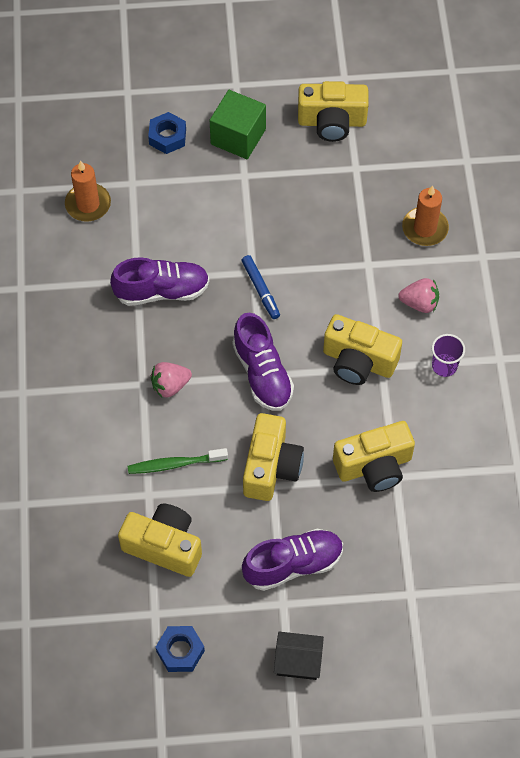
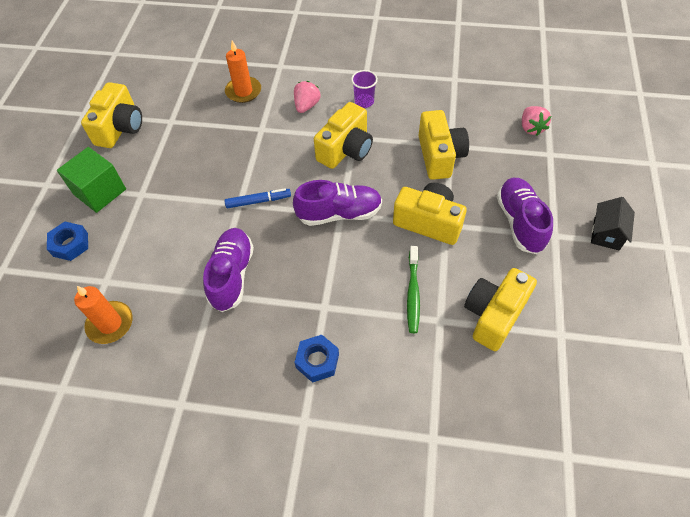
camera: 75 degrees left, 5 degrees down
pink strawberry [151,362,192,397] -> pink strawberry moved to [522,106,551,136]
blue nut [156,626,205,672] -> blue nut moved to [294,335,339,383]

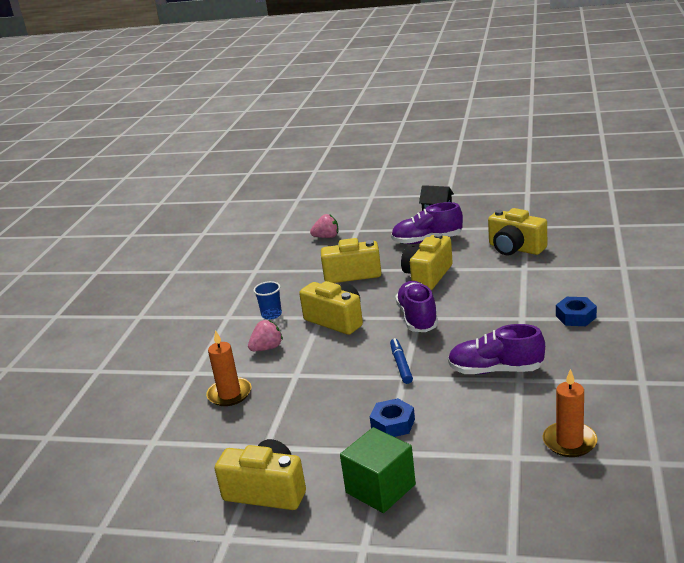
camera: 85 degrees left, 30 degrees down
blue nut [47,222,88,261] -> blue nut moved to [370,398,415,437]
pink strawberry [294,81,321,113] -> pink strawberry turned 120 degrees clockwise [248,320,283,351]
purple cup [351,70,378,108] -> blue cup [253,281,282,320]
green toothbrush [407,246,420,333] -> none

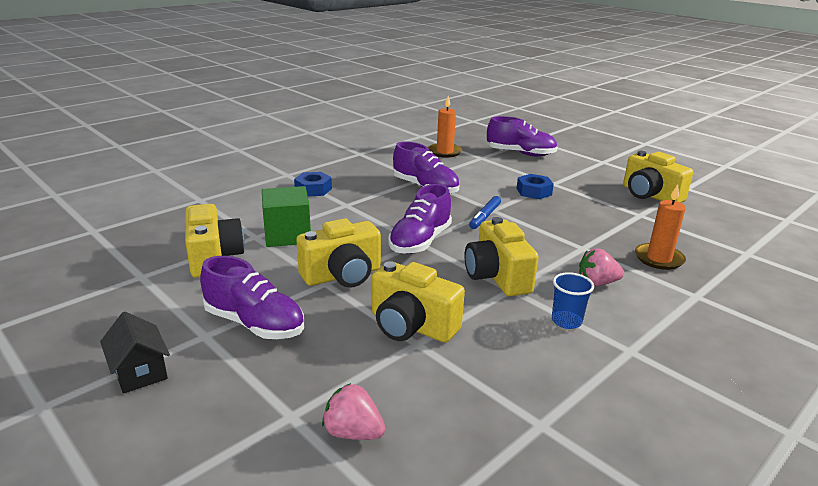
camera: 150 degrees left, 0 degrees up
green cube [340,427,416,513] -> green cube moved to [262,186,311,247]
none -> purple shoe [487,116,558,156]

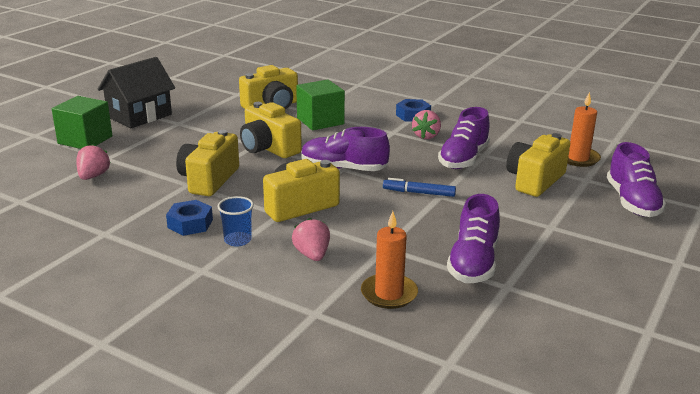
camera: 75 degrees right, 0 degrees up
black house [100,312,170,394] -> black house [97,57,175,128], size x1.69
purple shoe [200,256,304,339] -> purple shoe moved to [447,194,500,283]
blue nut [517,174,554,199] -> blue nut moved to [166,200,213,236]
yellow camera [623,151,693,203] -> yellow camera moved to [506,133,570,197]
none -> green cube [52,96,113,149]
none -> pink strawberry [412,110,441,139]

